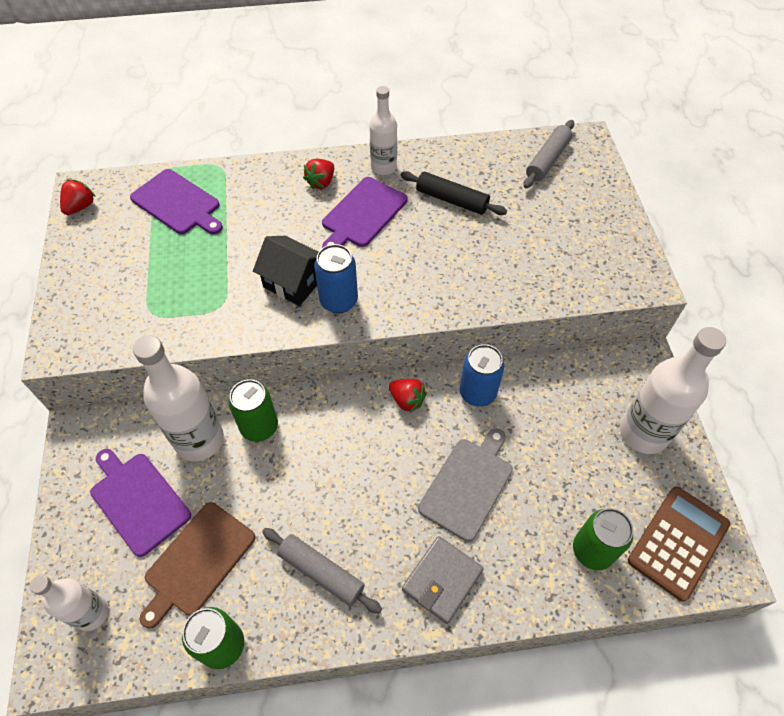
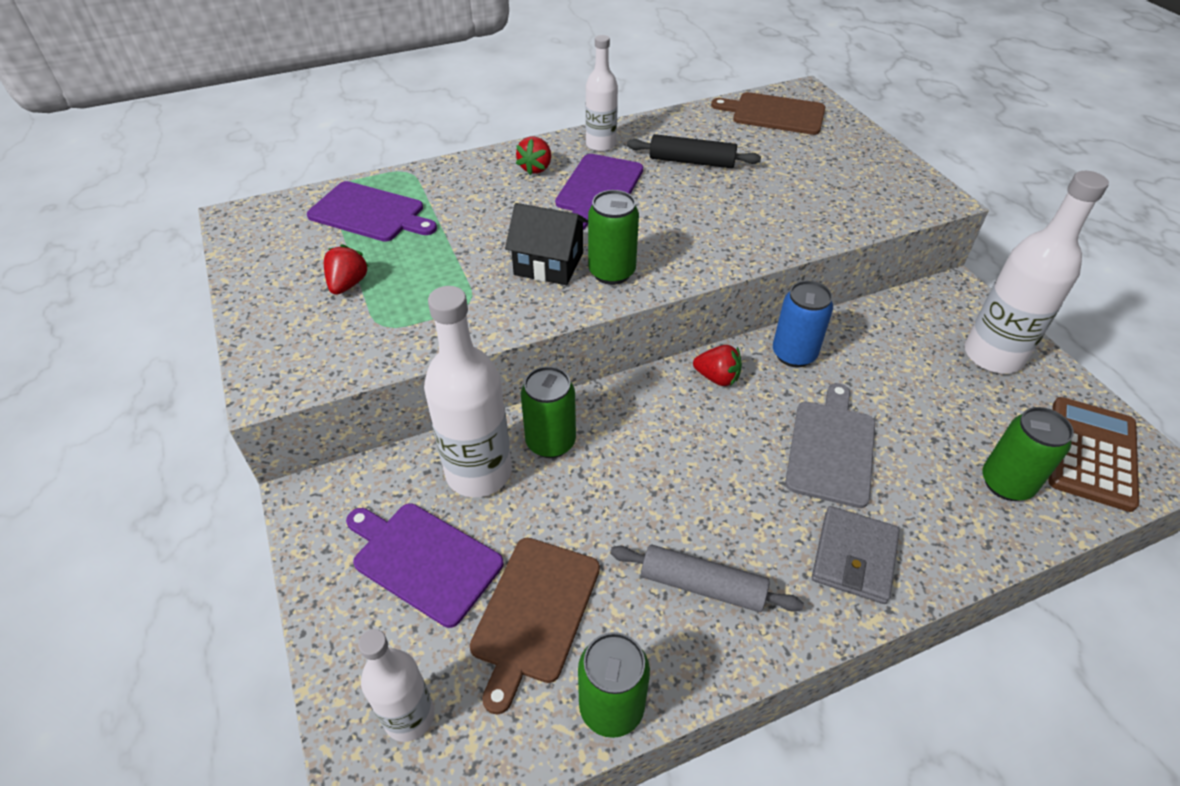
camera: 15 degrees left, 10 degrees down
red strawberry [60,180,96,215] -> red strawberry moved to [324,244,369,295]
blue can [314,244,358,313] -> green can [588,190,639,285]
grey rolling pin [523,120,574,188] -> brown cutting board [711,92,825,135]

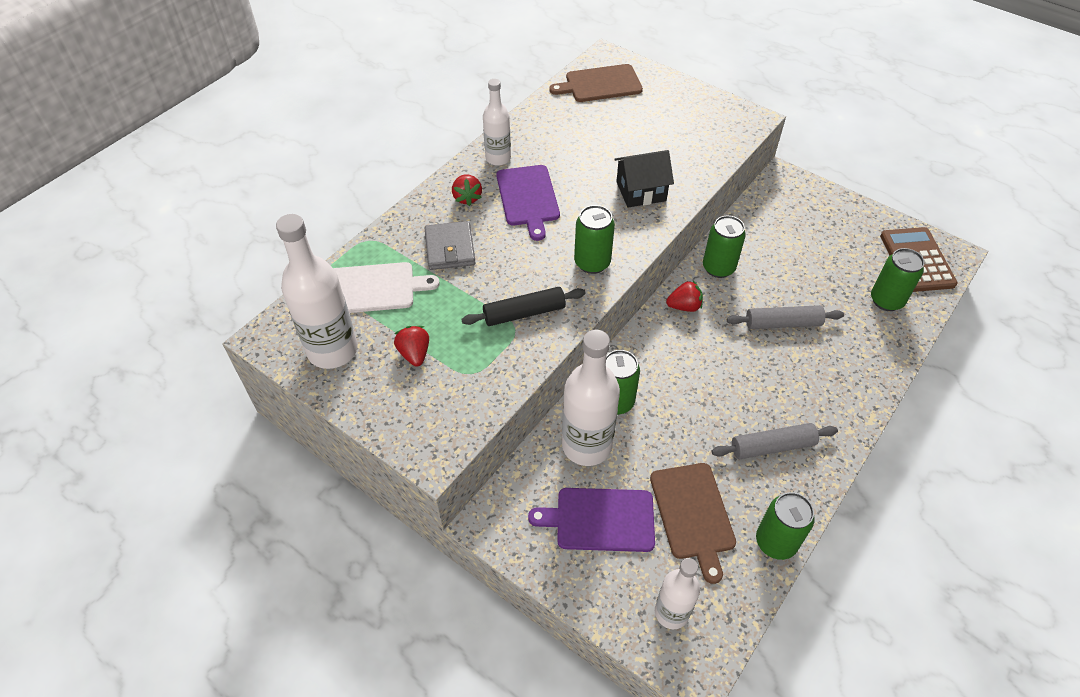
camera: 30 degrees left, 5 degrees up
purple cutting board [307,181,437,242] -> white cutting board [333,262,440,313]
black house [505,203,588,285] -> black house moved to [614,150,674,207]
black rolling pin [627,134,761,168] -> black rolling pin moved to [461,287,586,326]
blue can [773,281,833,367] -> green can [703,216,746,278]
grey cutting board [785,383,875,508] -> grey rolling pin [727,305,844,329]
grey wallet [812,506,900,604] -> grey wallet moved to [425,221,476,270]
white bottle [964,171,1109,374] -> white bottle moved to [276,214,358,369]

